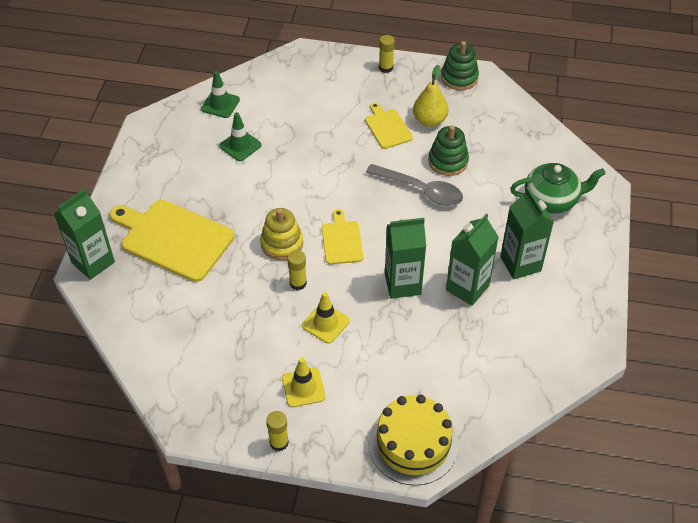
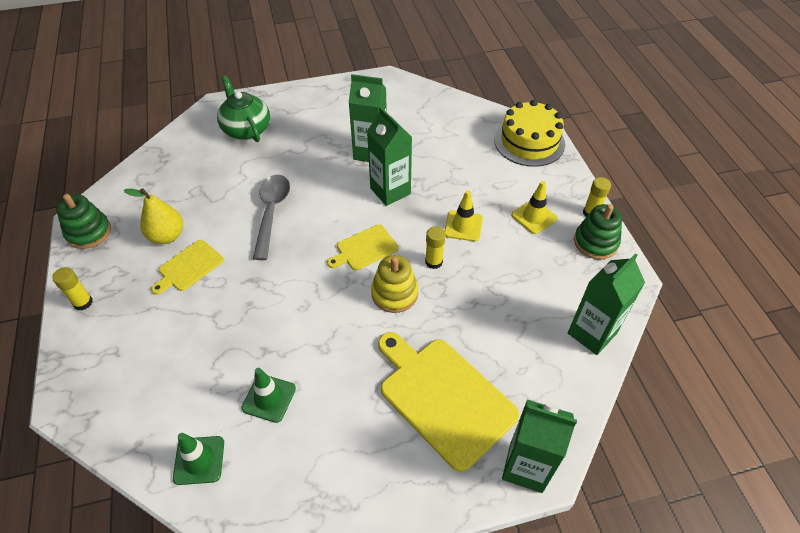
camera: 115 degrees left, 0 degrees up
yellow cutting board [110,200,235,282] -> yellow cutting board turned 135 degrees clockwise [378,332,520,472]
green stacking toy [428,125,469,176] -> green stacking toy moved to [574,204,622,260]
green carton [500,187,554,279] -> green carton moved to [568,253,645,355]

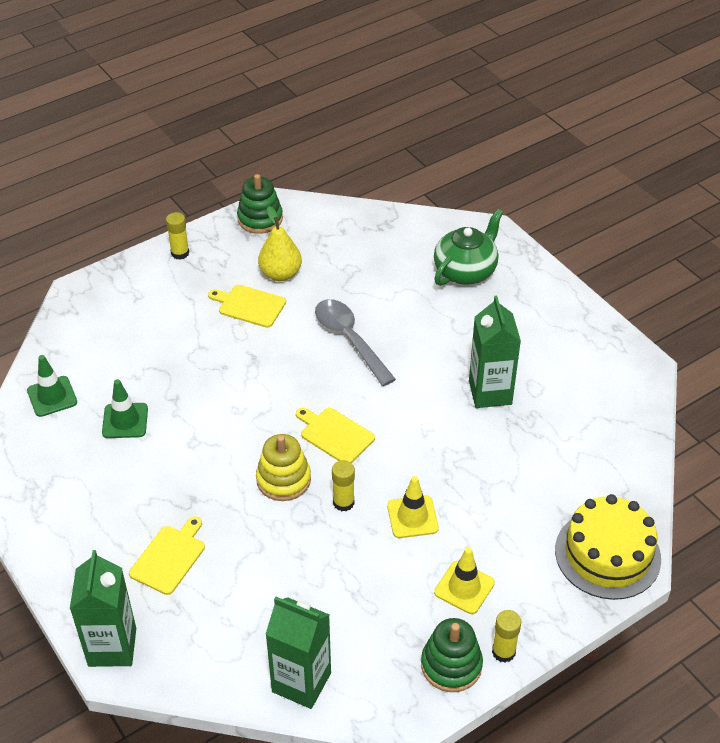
camera: 70 degrees right, 5 degrees down
grey spoon [253,175,290,260] -> grey spoon turned 105 degrees counterclockwise [315,299,396,386]
green carton [367,107,412,206] -> none
yellow cutting board [378,332,520,472] -> yellow cutting board [129,516,205,595], size x0.53

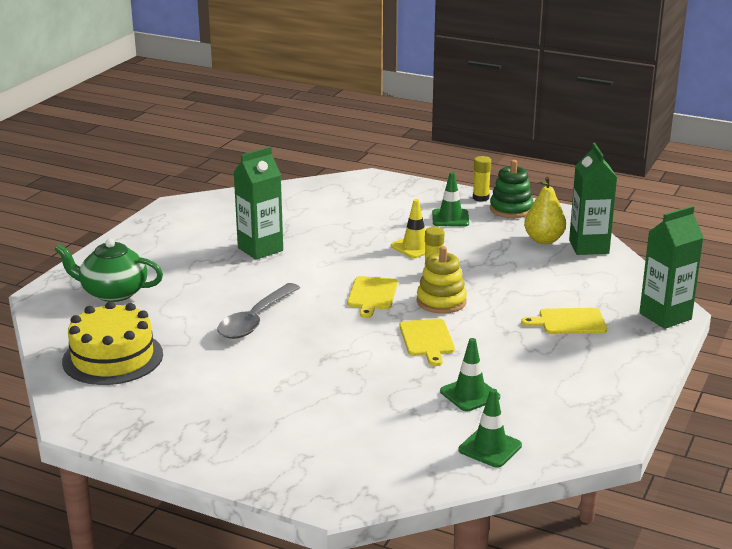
camera: 120 degrees left, 20 degrees down
yellow glue stick [166,212,189,260] -> none
yellow cutting board [208,285,286,328] -> yellow cutting board moved to [400,319,455,366]
green stacking toy [237,174,283,234] -> none
yellow pear [258,206,302,281] -> yellow pear moved to [524,177,566,244]
yellow traffic cone [434,547,495,614] -> green traffic cone [432,172,469,227]
yellow cake [555,494,661,600] -> yellow cake moved to [62,301,163,385]

